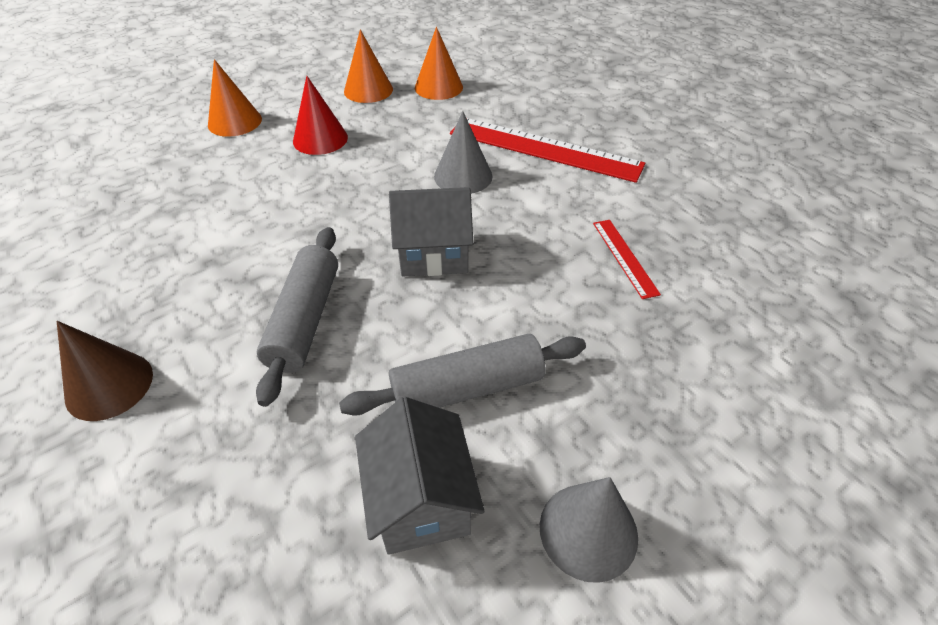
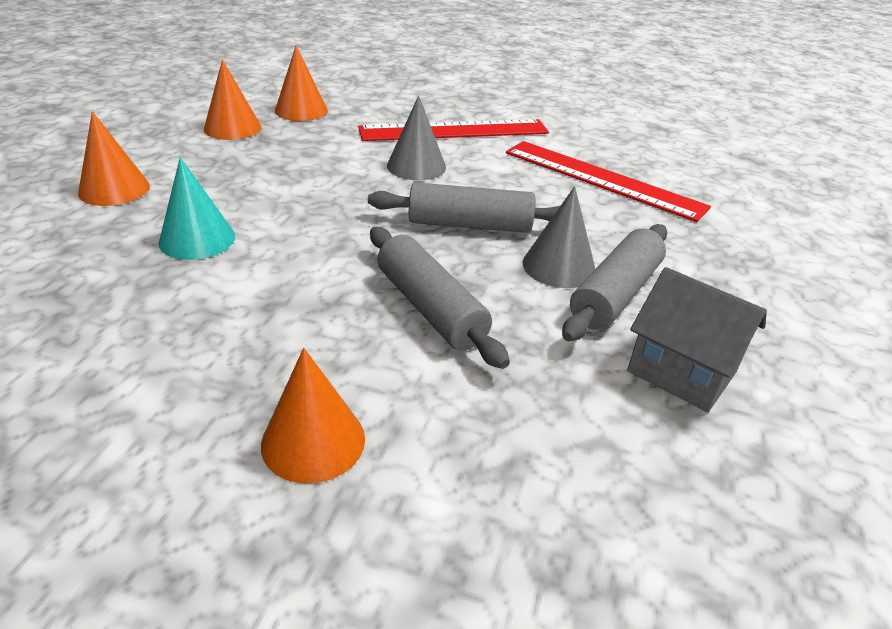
camera: 40 degrees left, 10 degrees down
brown cone [57,321,153,421] -> orange cone [261,348,365,484]
red cone [293,76,348,155] -> none
grey house [389,187,473,276] -> grey rolling pin [368,182,560,233]
grey cone [540,477,638,583] -> grey cone moved to [523,186,595,288]
red ruler [593,220,661,299] -> red ruler [506,141,711,222], size x2.09
none -> turquoise cone [158,157,235,260]

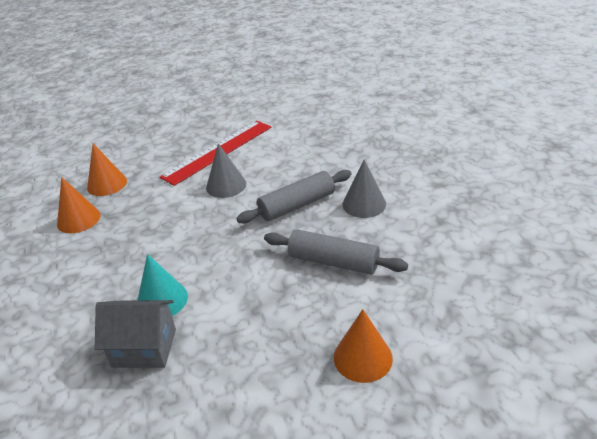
camera: 30 degrees left, 0 degrees up
orange cone [78,111,150,206] -> none
red ruler [506,141,711,222] -> none
grey rolling pin [562,224,668,341] -> none
grey house [627,267,767,412] -> grey house moved to [95,300,176,368]

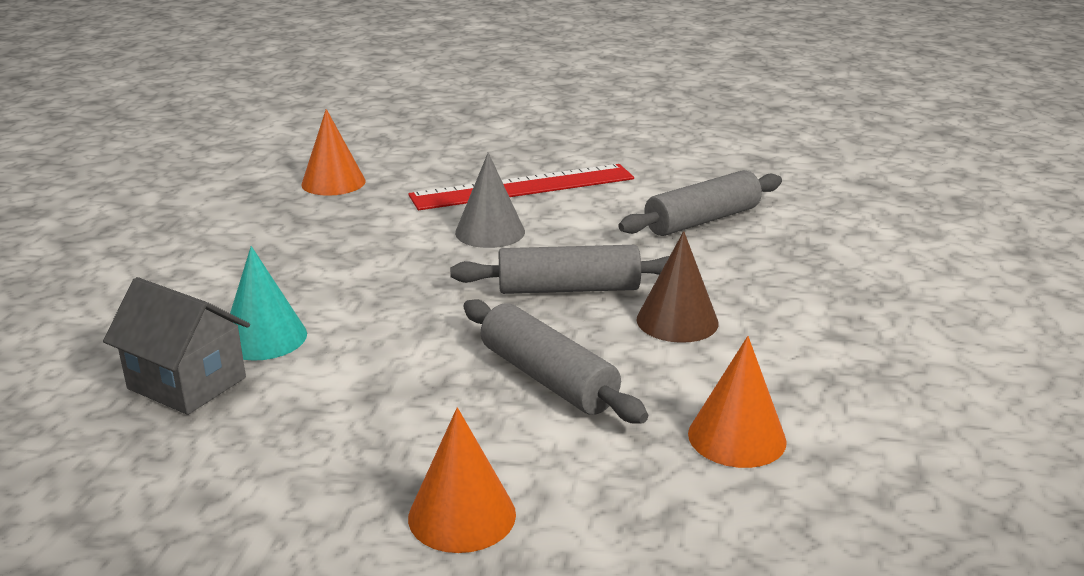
camera: 25 degrees right, 10 degrees down
orange cone [57,177,101,233] -> orange cone moved to [688,336,787,468]
grey cone [342,159,386,218] -> brown cone [636,231,719,343]
none -> grey rolling pin [619,170,782,236]

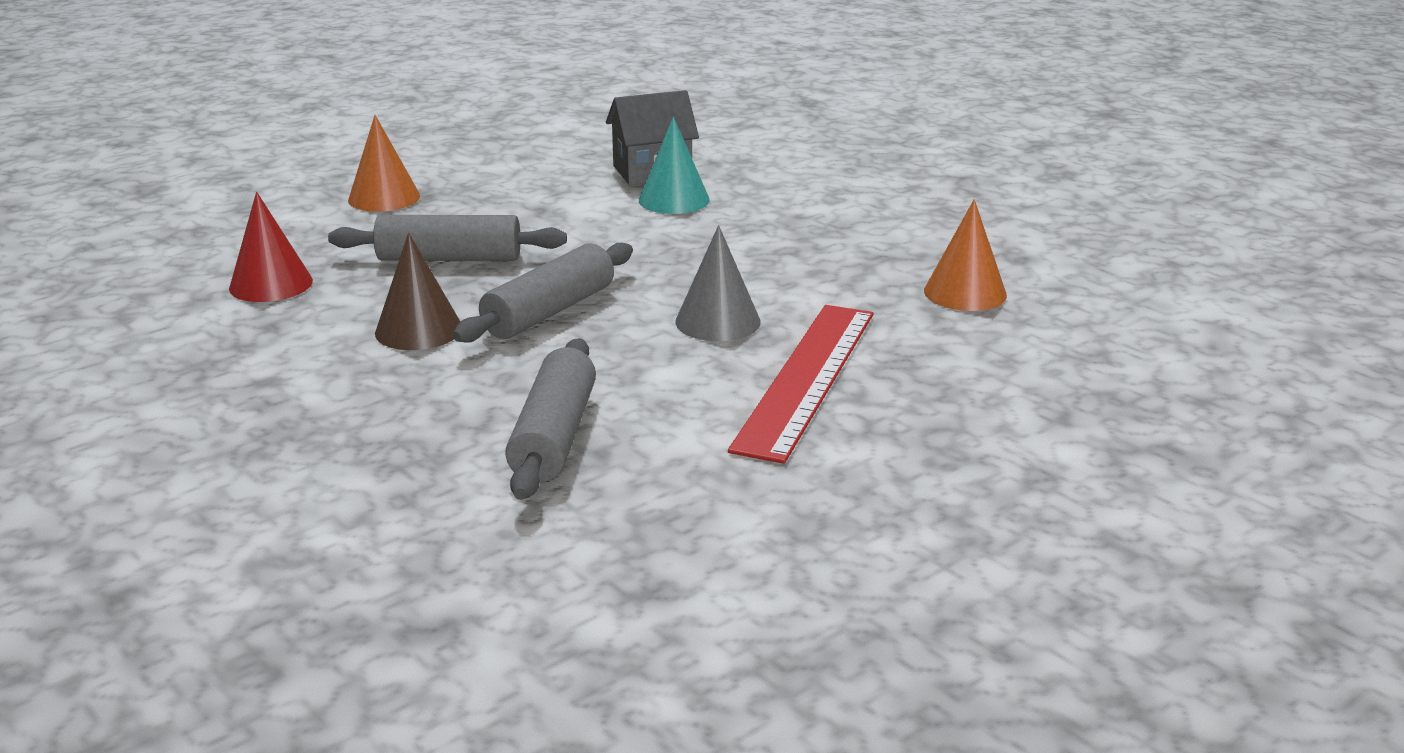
camera: 130 degrees right, 0 degrees up
orange cone [688,336,787,468] -> red cone [229,192,313,302]

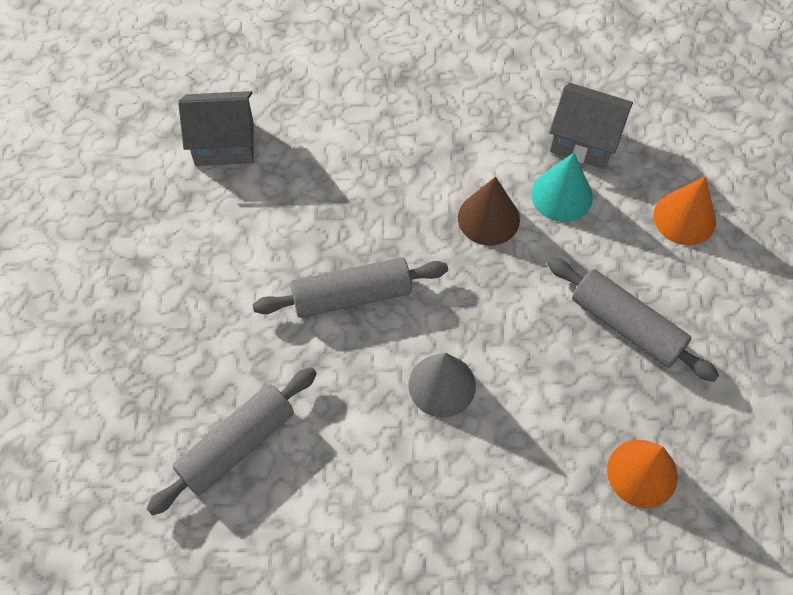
camera: 40 degrees right, 35 degrees up
red cone [229,192,313,302] -> grey house [178,91,253,166]
grey rolling pin [328,215,567,261] -> grey rolling pin moved to [547,257,719,382]
orange cone [348,115,420,212] -> orange cone moved to [653,176,716,245]
brown cone [375,233,460,350] -> brown cone moved to [458,177,520,246]
red ruler [728,305,874,464] -> none

